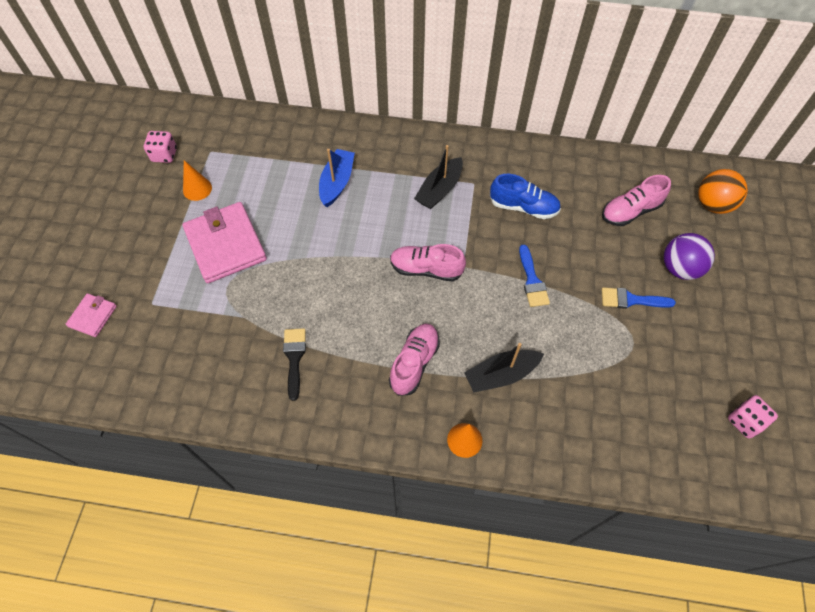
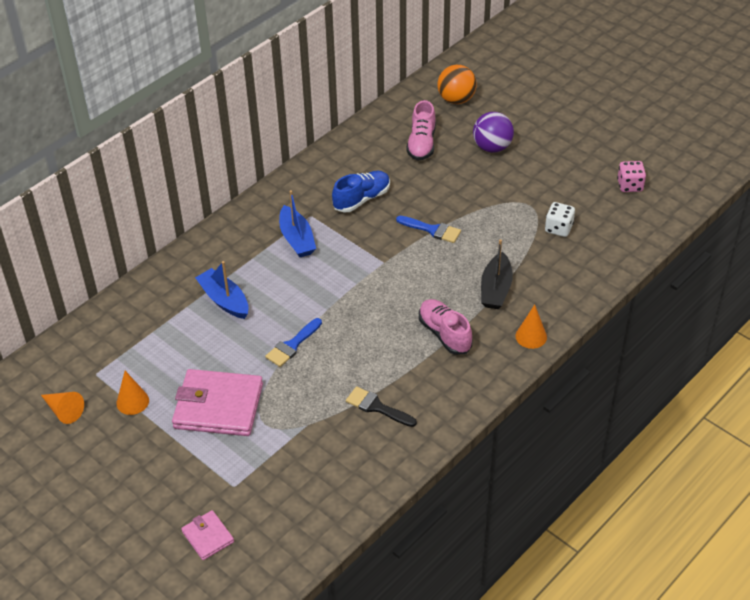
camera: 55 degrees left, 15 degrees down
pink dice [144,131,177,163] -> orange cone [41,392,84,424]
pink shoe [390,244,466,282] -> none
black boat [414,145,463,209] -> blue boat [279,190,316,257]
blue brush [602,287,676,309] -> blue brush moved to [265,318,322,367]
none -> white dice [545,202,575,237]

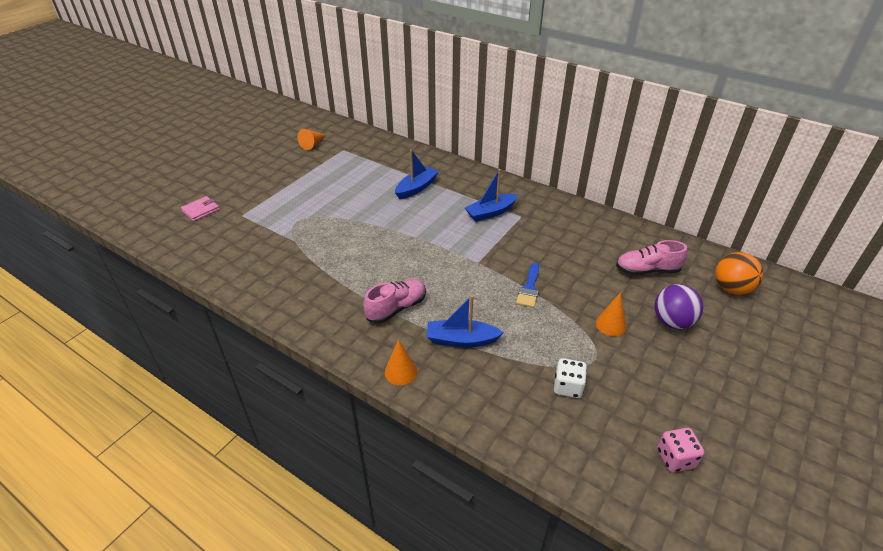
camera: 80 degrees right, 5 degrees down
orange cone [116,371,149,415] -> orange cone moved to [596,292,626,336]
pink wallet [172,369,263,436] -> none
blue brush [265,318,322,367] -> none
blue shoe [332,171,390,213] -> none
black brush [346,386,417,427] -> none
black boat [481,239,513,309] -> blue boat [427,295,504,347]

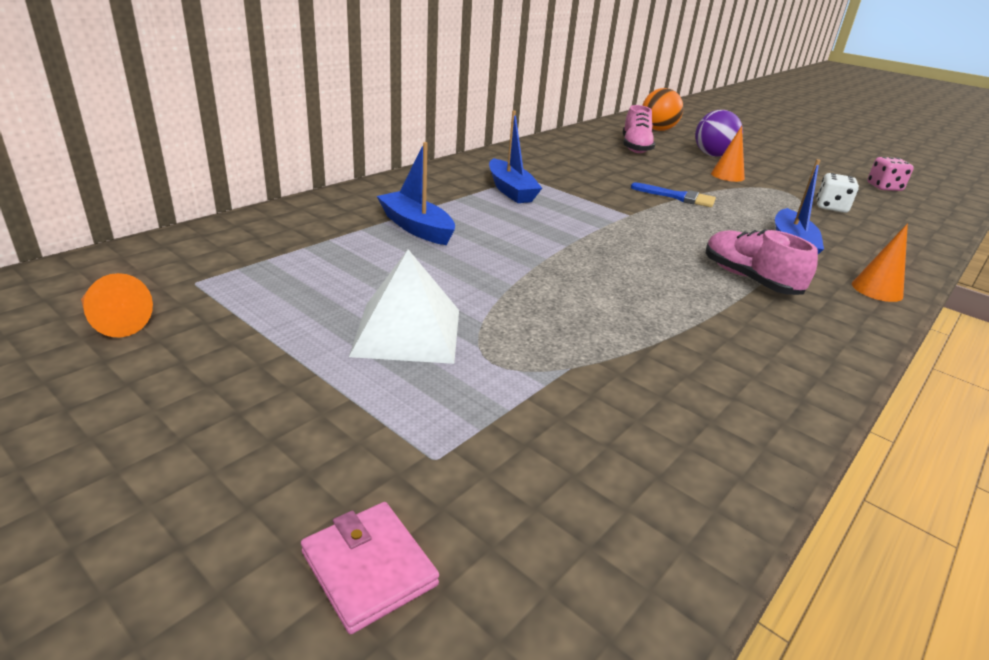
camera: 85 degrees left, 10 degrees down
none -> white pyramid [349,250,459,364]

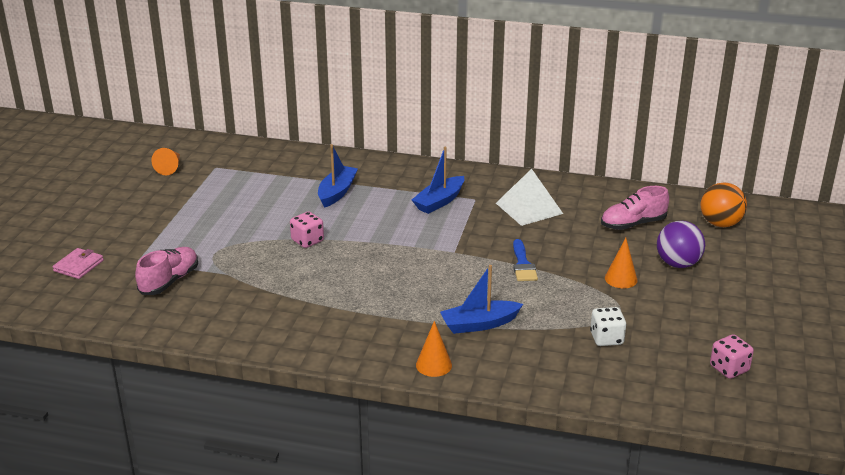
camera: 65 degrees right, 0 degrees up
white pyramid [349,250,459,364] -> white pyramid moved to [496,169,563,226]
pink shoe [706,229,818,295] -> pink shoe moved to [135,247,198,295]
none -> pink dice [290,212,324,248]

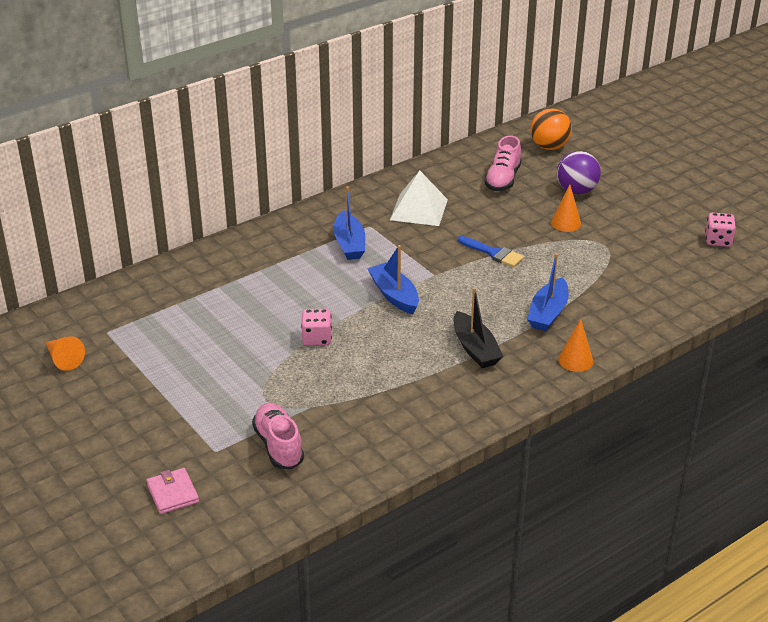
camera: 50 degrees left, 5 degrees up
blue boat [318,144,358,208] -> blue boat moved to [367,245,419,314]
white dice [590,307,626,346] -> none
none -> black boat [453,287,504,368]

